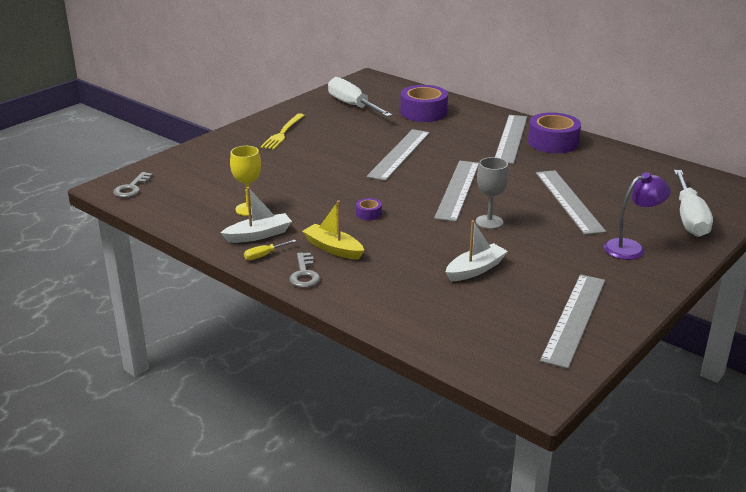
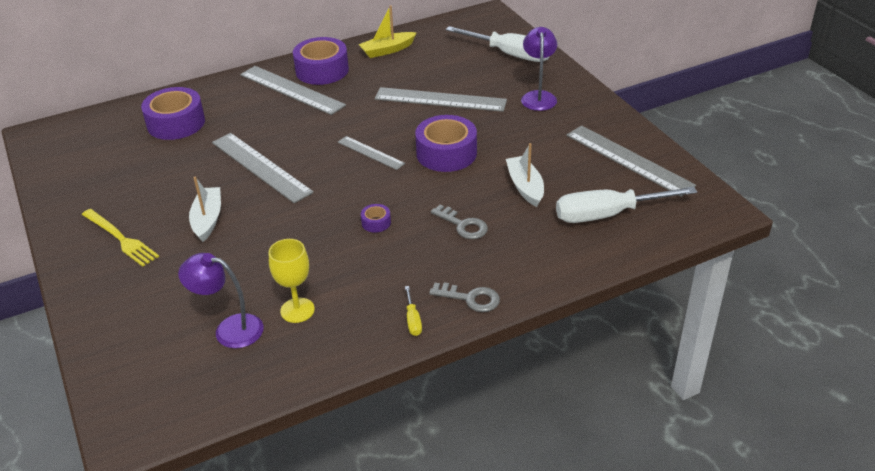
camera: 65 degrees left, 10 degrees up
grey key [113,172,153,198] -> grey key moved to [431,205,488,239]
white boat [221,187,292,243] -> white boat moved to [189,176,221,242]
yellow boat [302,201,364,260] -> yellow boat moved to [359,5,417,58]
white screwdriver [328,77,392,117] -> white screwdriver moved to [556,186,697,223]
grey ruler [434,161,479,222] -> grey ruler [338,136,405,170], size x0.56
grey goblet [476,157,509,229] -> purple tape [415,115,477,172]
none -> purple lamp [178,253,264,348]

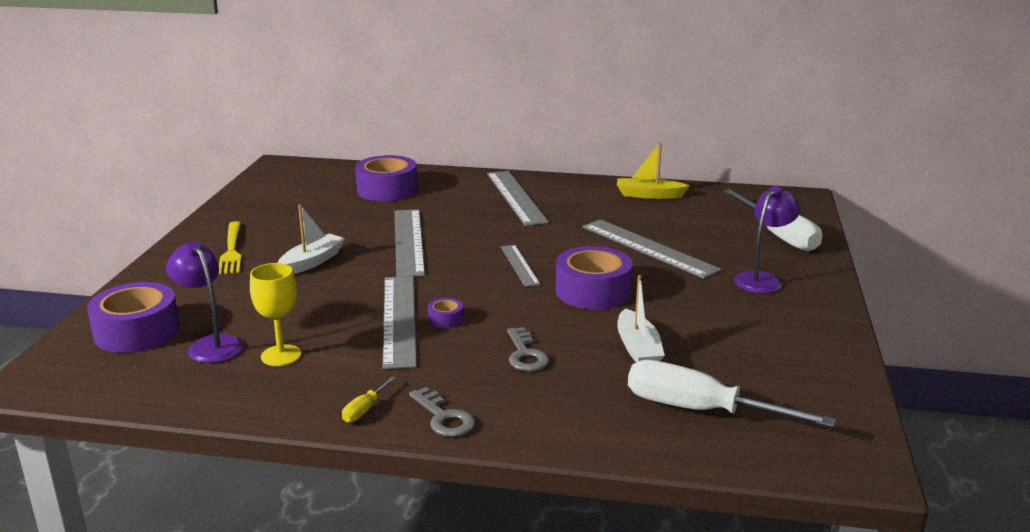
camera: 35 degrees right, 15 degrees down
purple tape [293,37,349,85] -> purple tape moved to [87,282,180,353]
white boat [506,143,544,207] -> white boat turned 150 degrees clockwise [617,275,665,363]
grey ruler [567,125,696,197] -> grey ruler moved to [383,276,417,369]

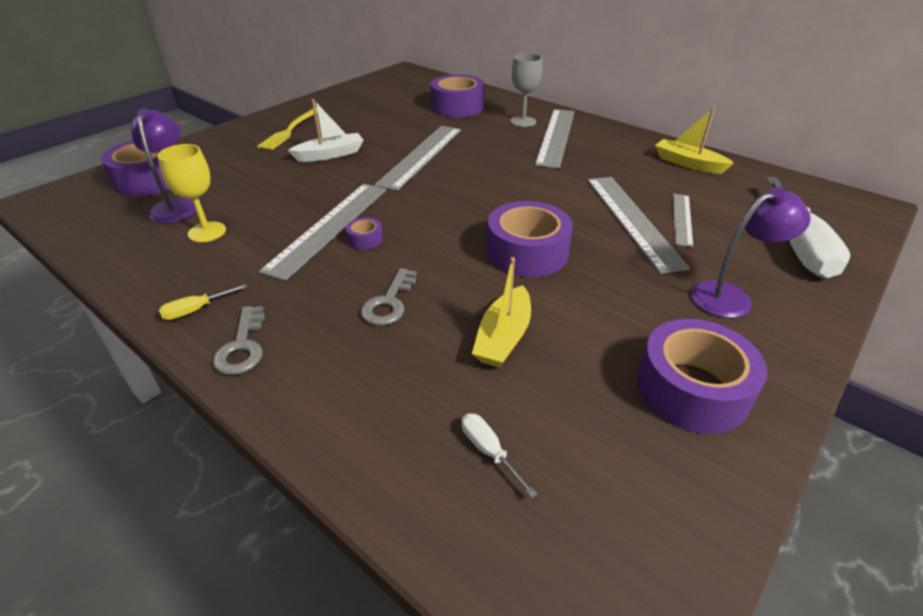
camera: 30 degrees right, 15 degrees up
grey ruler [501,245,540,287] -> grey ruler moved to [673,194,693,247]
white boat [617,275,665,363] -> yellow boat [472,257,531,368]
white screwdriver [628,360,836,427] -> white screwdriver [462,413,537,498], size x0.42
none -> grey goblet [510,53,543,127]
none -> purple tape [637,319,767,434]

